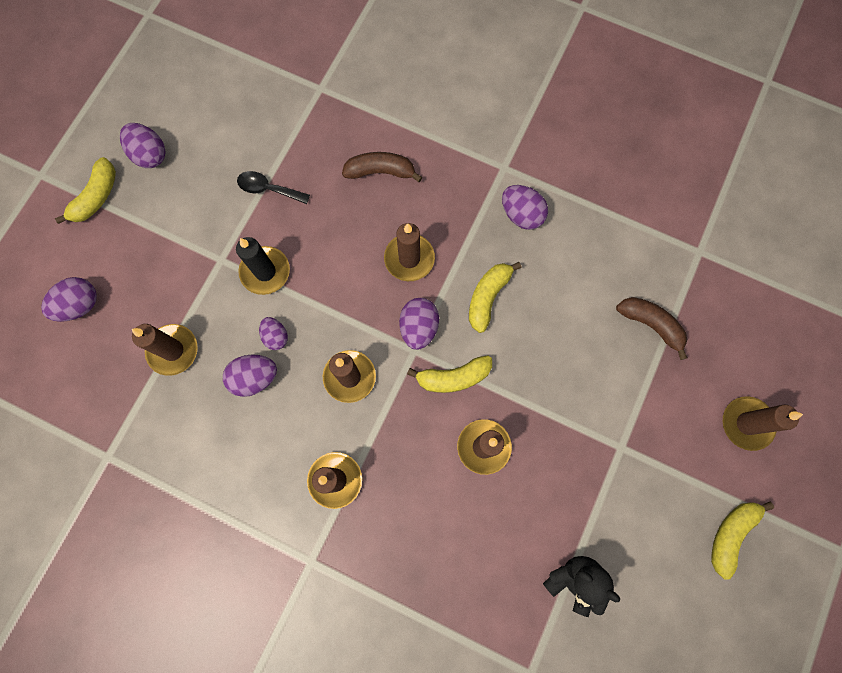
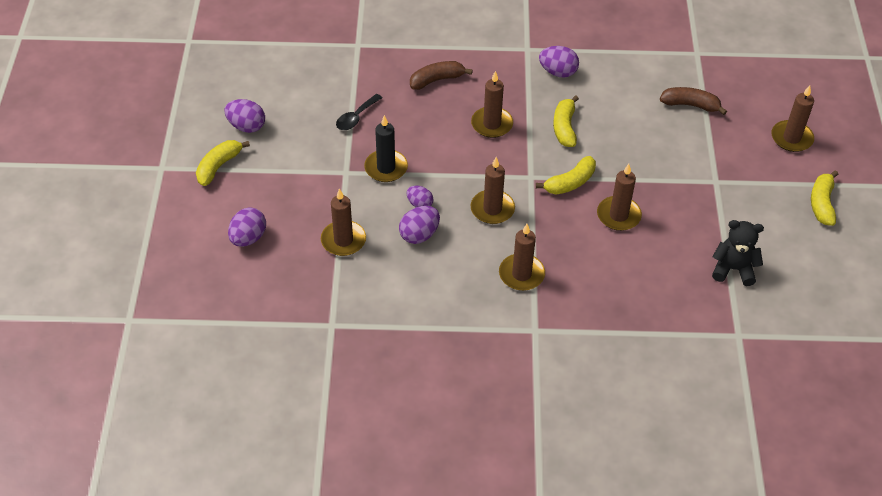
camera: 25 degrees left, 25 degrees down
yellow banana [55,157,116,224] -> yellow banana turned 150 degrees counterclockwise [196,140,250,186]
black spoon [237,171,310,204] -> black spoon turned 45 degrees counterclockwise [336,94,382,130]
purple egg [399,298,439,350] -> none

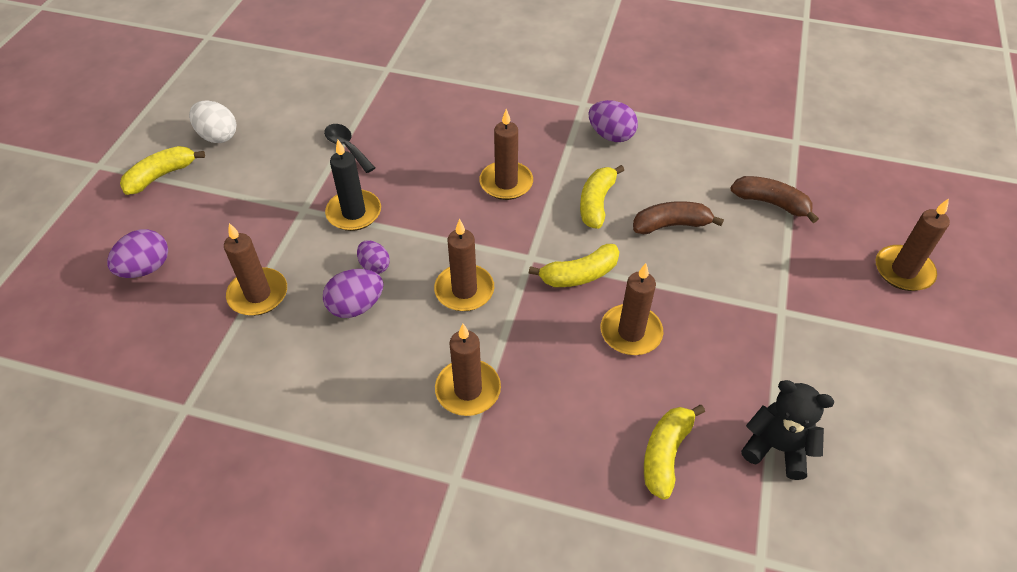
camera: 15 degrees right, 0 degrees up
purple egg [224,99,265,133] -> white egg [189,100,236,143]
black spoon [336,94,382,130] -> black spoon turned 90 degrees clockwise [324,124,375,173]
brown banana [410,61,473,90] -> brown banana moved to [633,201,724,234]
yellow banana [811,170,839,226] -> yellow banana moved to [644,405,705,500]

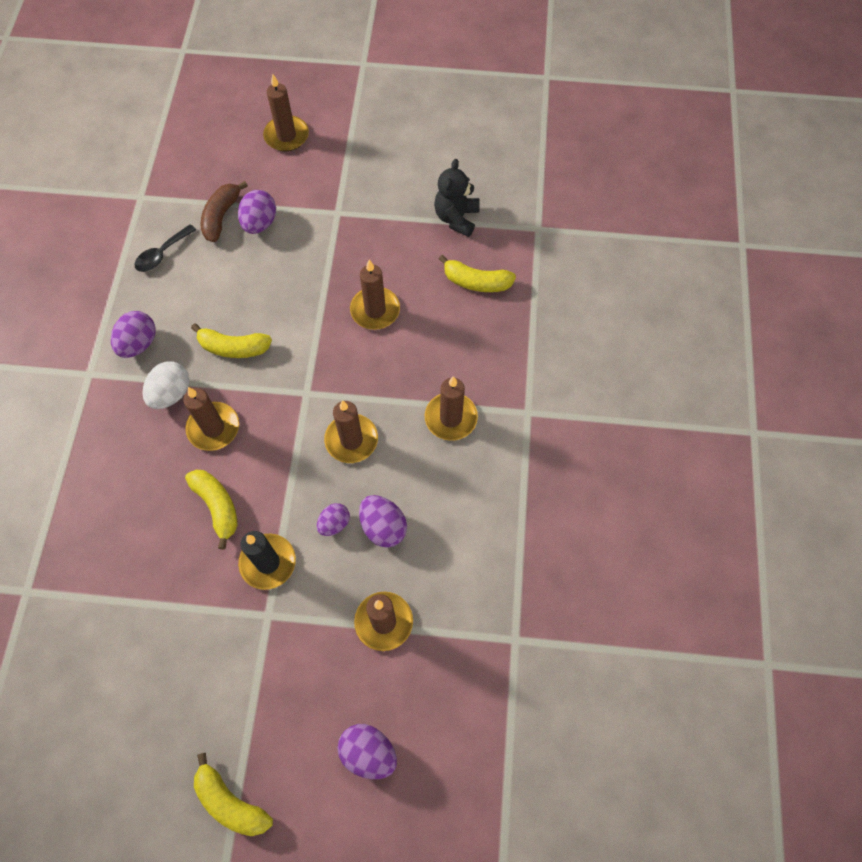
camera: 100 degrees left, 15 degrees up
white egg [189,100,236,143] -> white egg moved to [143,361,189,409]
black spoon [324,124,375,173] -> black spoon moved to [134,224,196,272]
yellow banana [529,244,619,287] -> yellow banana moved to [185,470,238,550]
brown banana [633,201,724,234] -> none
none -> purple egg [238,190,276,234]

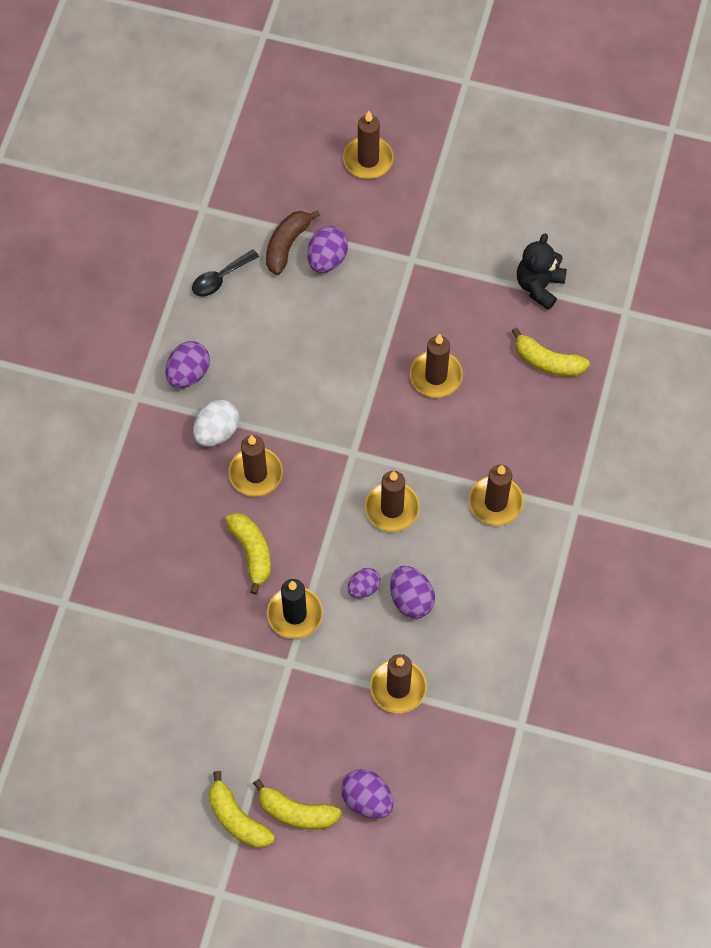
camera: 10 degrees right, 0 degrees up
yellow banana [191,323,272,358] -> yellow banana moved to [253,779,341,830]

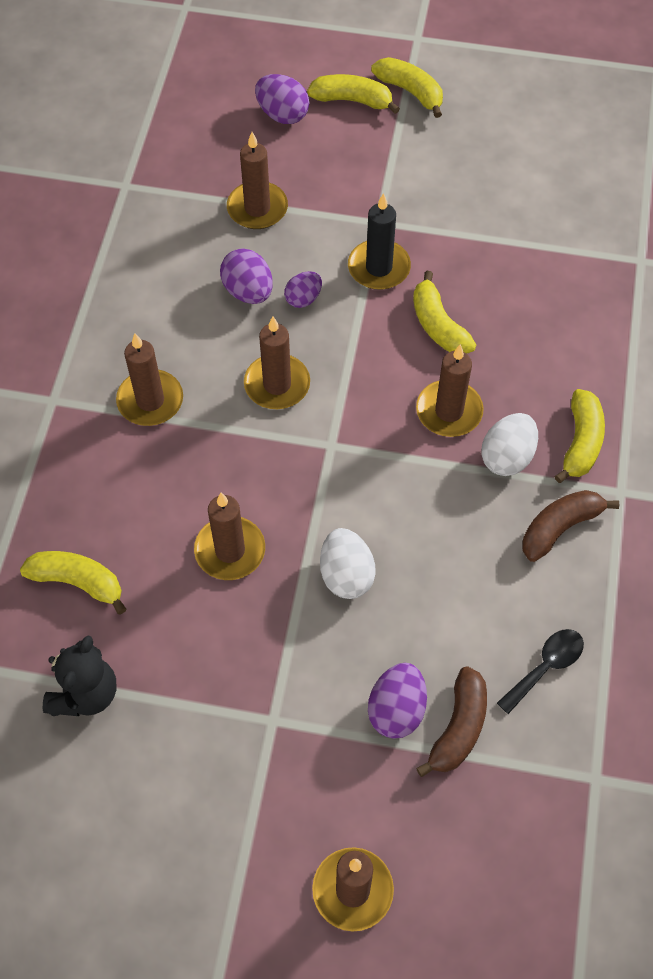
camera: 175 degrees right, 5 degrees down
purple egg [166,341,210,388] -> brown banana [522,490,619,562]
none -> white egg [320,528,376,599]
none -> yellow banana [554,389,605,483]

